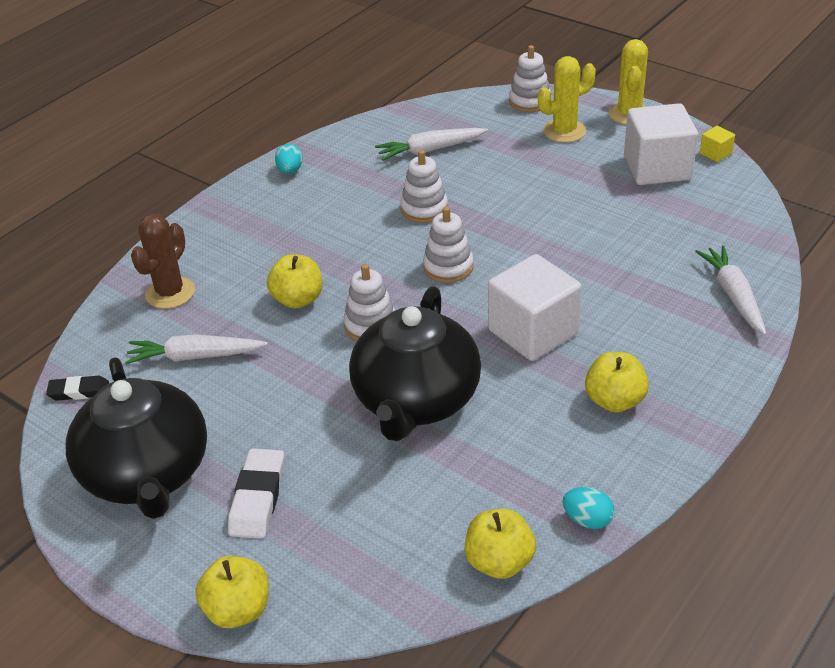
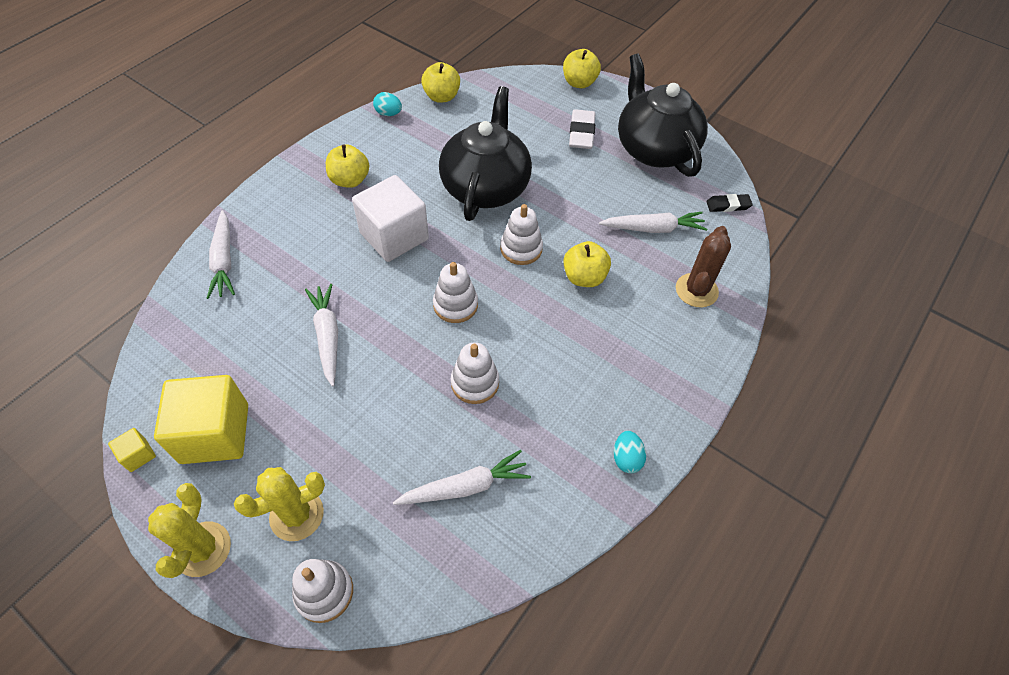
camera: 175 degrees right, 15 degrees up
white cube [624,103,698,185] -> yellow cube [154,375,248,464]
none -> white carrot [305,284,338,386]

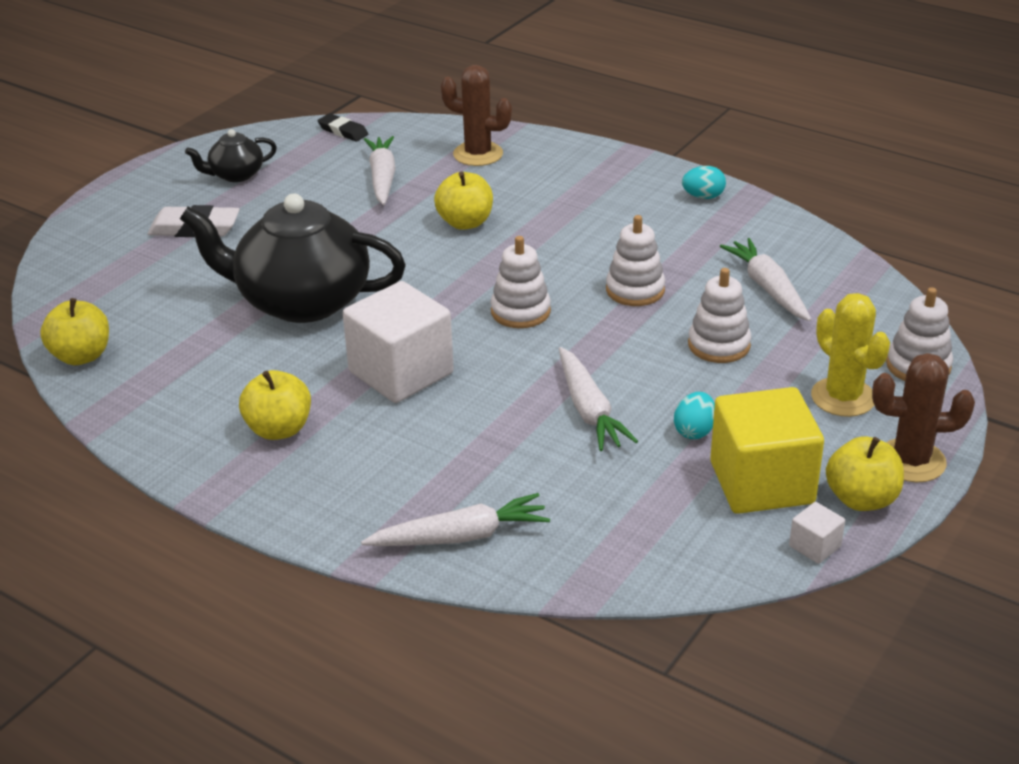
camera: 90 degrees left, 20 degrees down
yellow cube [108,428,156,472] -> white cube [789,502,845,564]
yellow cactus [148,483,231,578] -> brown cactus [872,353,975,482]
white carrot [305,284,338,386] -> white carrot turned 90 degrees counterclockwise [559,347,638,451]
turquoise egg [373,92,402,116] -> turquoise egg moved to [674,392,715,439]
white stacking toy [500,204,543,265] -> white stacking toy moved to [688,268,751,363]
yellow apple [563,49,601,88] -> yellow apple moved to [826,436,904,511]
black teapot [618,53,708,177] -> black teapot [185,129,277,182], size x0.47
black eraser [706,194,753,212] -> black eraser turned 45 degrees counterclockwise [318,113,368,141]

